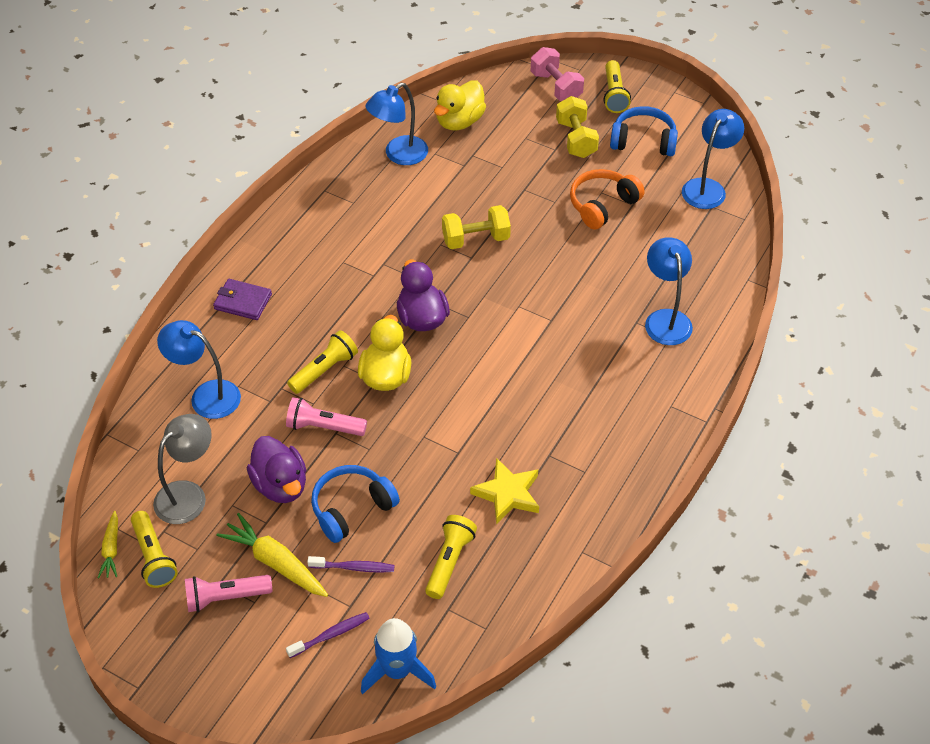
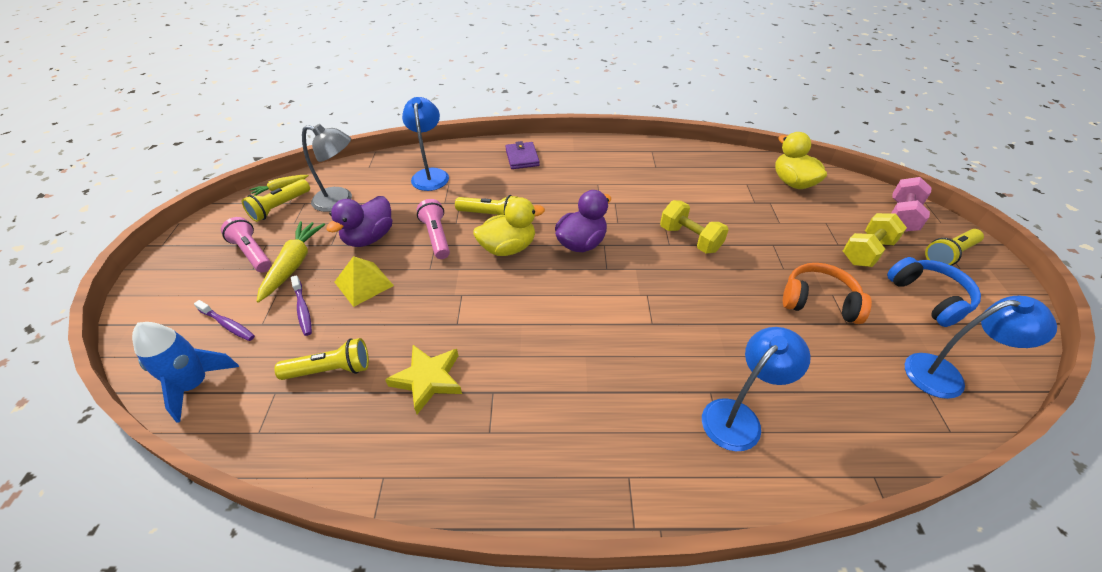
camera: 60 degrees right, 5 degrees down
blue headphones [311,465,400,543] -> yellow pyramid [334,256,394,307]
blue lamp [366,83,428,165] -> none
yellow duck [434,80,486,130] -> yellow duck turned 60 degrees clockwise [775,132,827,189]

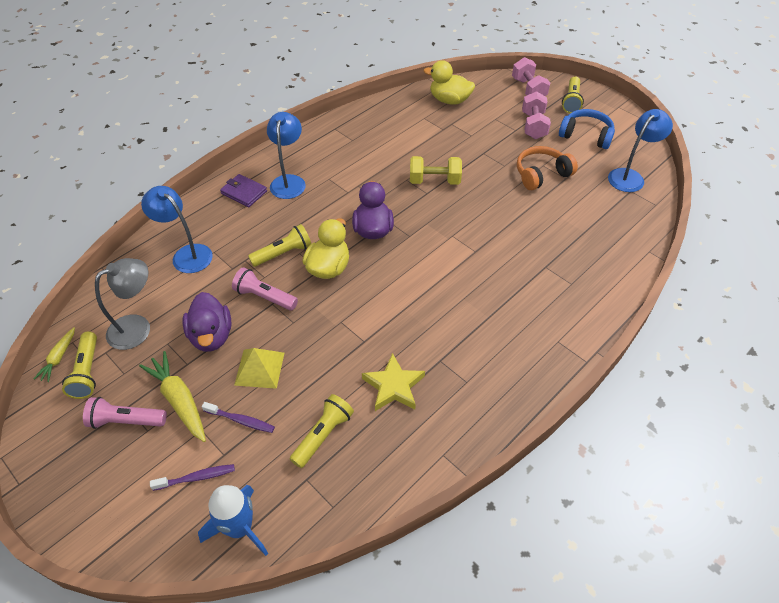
camera: 45 degrees left, 5 degrees up
blue lamp [702,327,811,451] -> blue lamp moved to [267,112,306,199]
yellow dumbbell [843,213,907,267] -> pink dumbbell [522,91,551,139]

